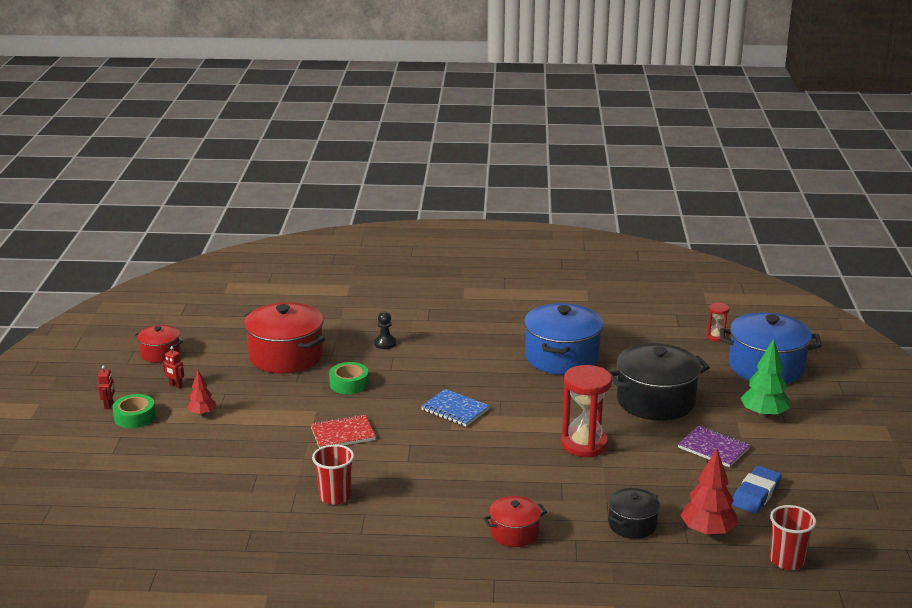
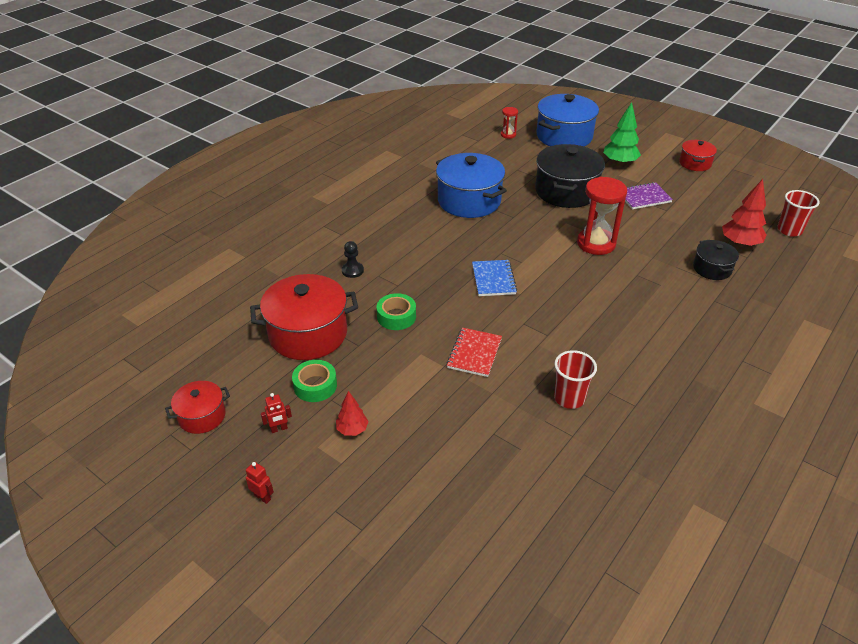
camera: 55 degrees left, 15 degrees up
green tape [112,394,156,428] -> green tape moved to [292,360,337,402]
blue notebook [421,389,490,427] -> blue notebook turned 75 degrees counterclockwise [472,260,517,296]
red pot [483,496,547,547] -> red pot moved to [679,140,717,171]
blue eraser [732,466,782,514] -> none

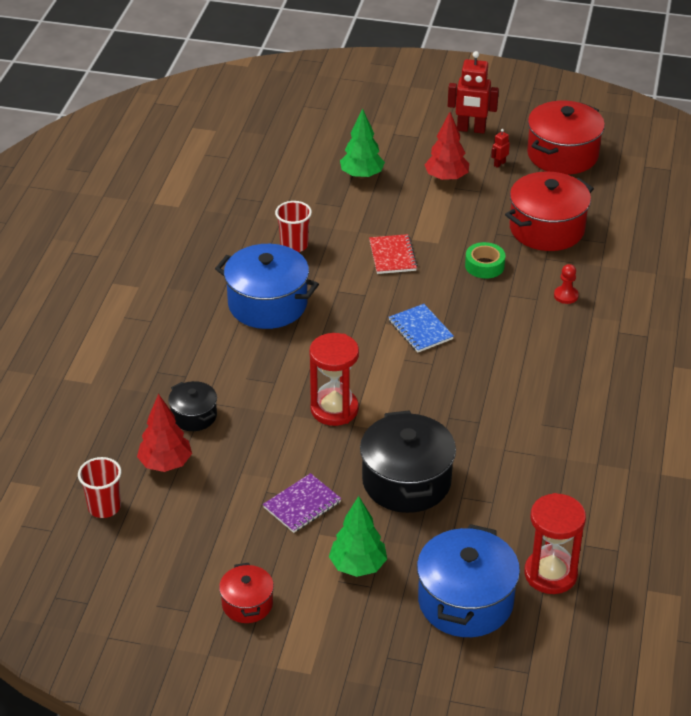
camera: 155 degrees right, 0 degrees up
red pot [165,381,230,434] -> red pot [527,100,605,175], size x1.87
red robot [246,462,274,504] -> red robot [448,51,499,134], size x2.19
green tape [292,360,337,402] -> none
red tree [336,391,369,436] -> red tree [425,112,469,182], size x1.70
black pawn [342,241,364,278] -> red pawn [554,264,579,304]
blue pot [436,153,507,218] -> blue pot moved to [215,244,319,329]
red hourglass [501,107,518,139] -> red hourglass [524,493,586,594], size x2.03
none -> green tree [340,109,385,179]

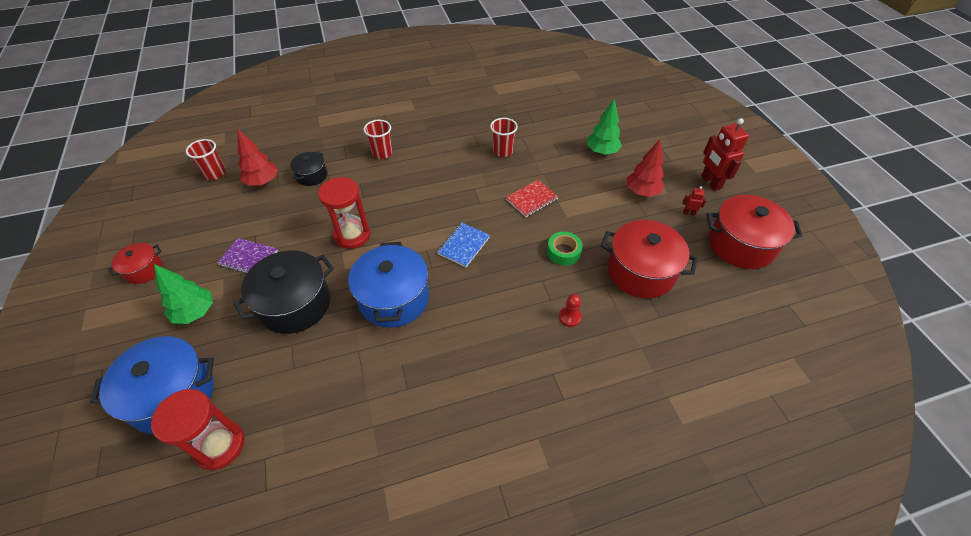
camera: 60 degrees right, 10 degrees up
blue pot [215,244,319,329] -> blue pot moved to [348,242,429,327]
none -> red cup [364,120,393,159]

